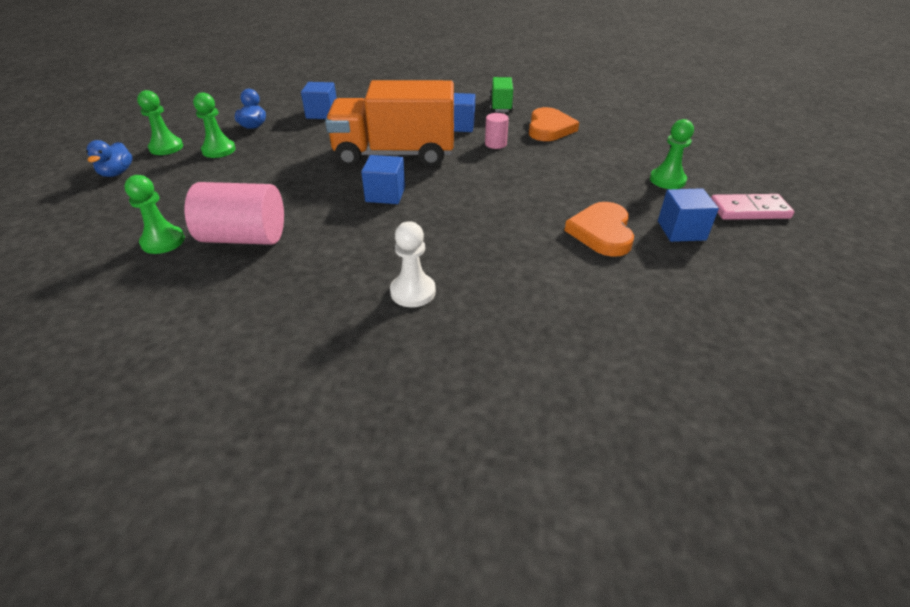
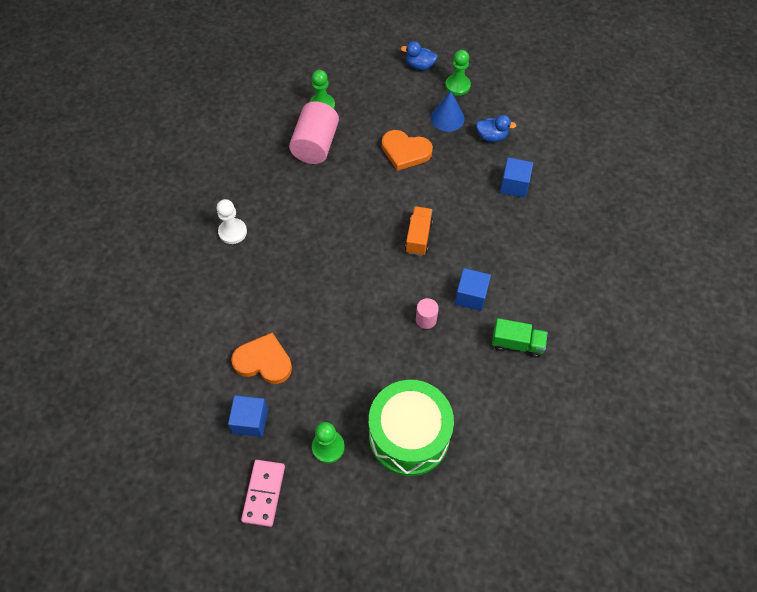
camera: 100 degrees right, 20 degrees up
green pawn [193,92,236,158] -> blue cone [431,91,465,132]
orange truck [325,80,454,167] -> orange truck [405,206,433,256], size x0.46
blue cube [361,155,405,204] -> none
orange heart [529,107,579,141] -> orange heart moved to [382,130,433,171]
none -> green drum [369,380,454,476]

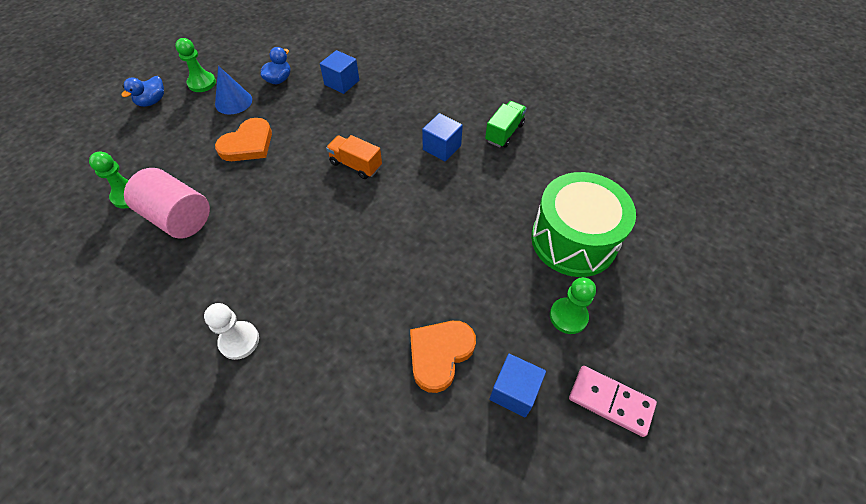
camera: 70 degrees left, 5 degrees down
pink cylinder [416,298,439,329] -> none

